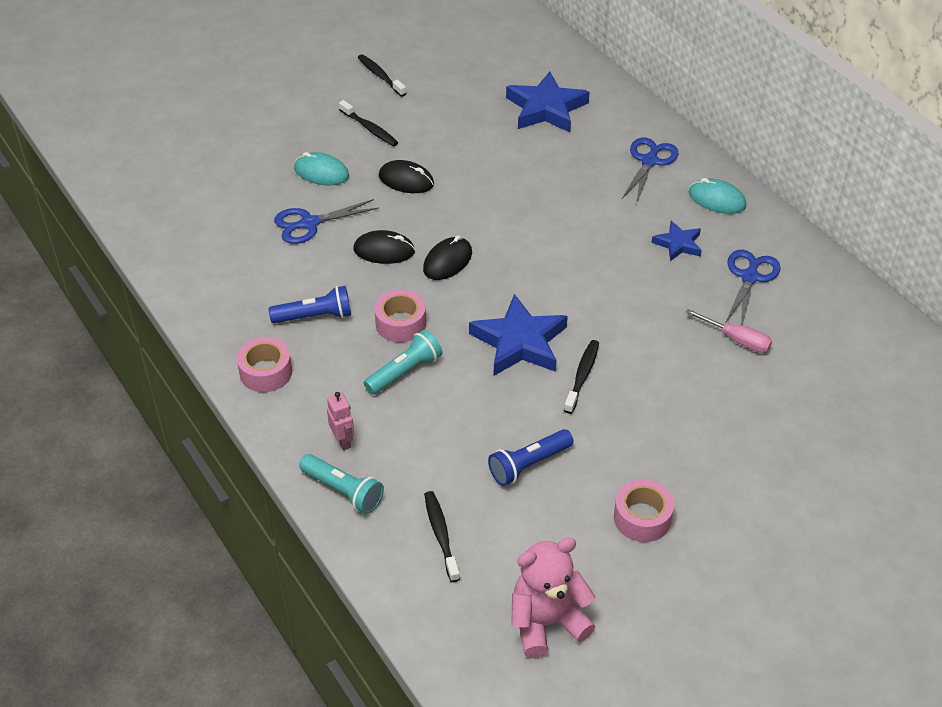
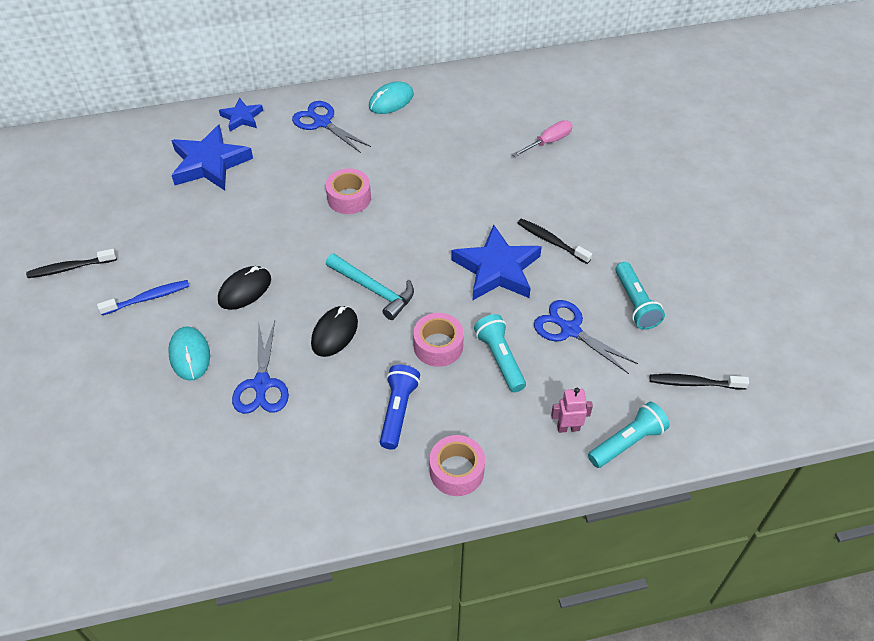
camera: 70 degrees left, 5 degrees up
turquoise mouse [294,152,349,185] -> turquoise mouse turned 60 degrees counterclockwise [168,326,210,381]
black toothbrush [339,100,398,146] -> blue toothbrush [97,280,189,315]
black mouse [423,235,472,280] -> turquoise hammer [326,253,414,320]
blue flashlight [488,429,574,486] -> turquoise flashlight [615,262,665,330]
pink teddy bear [511,538,596,658] -> none
pink tape [614,479,674,542] -> pink tape moved to [326,168,371,214]
blue star [652,221,702,261] -> blue star moved to [219,98,263,131]
blue scissors [725,250,781,325] -> blue scissors moved to [534,300,638,374]

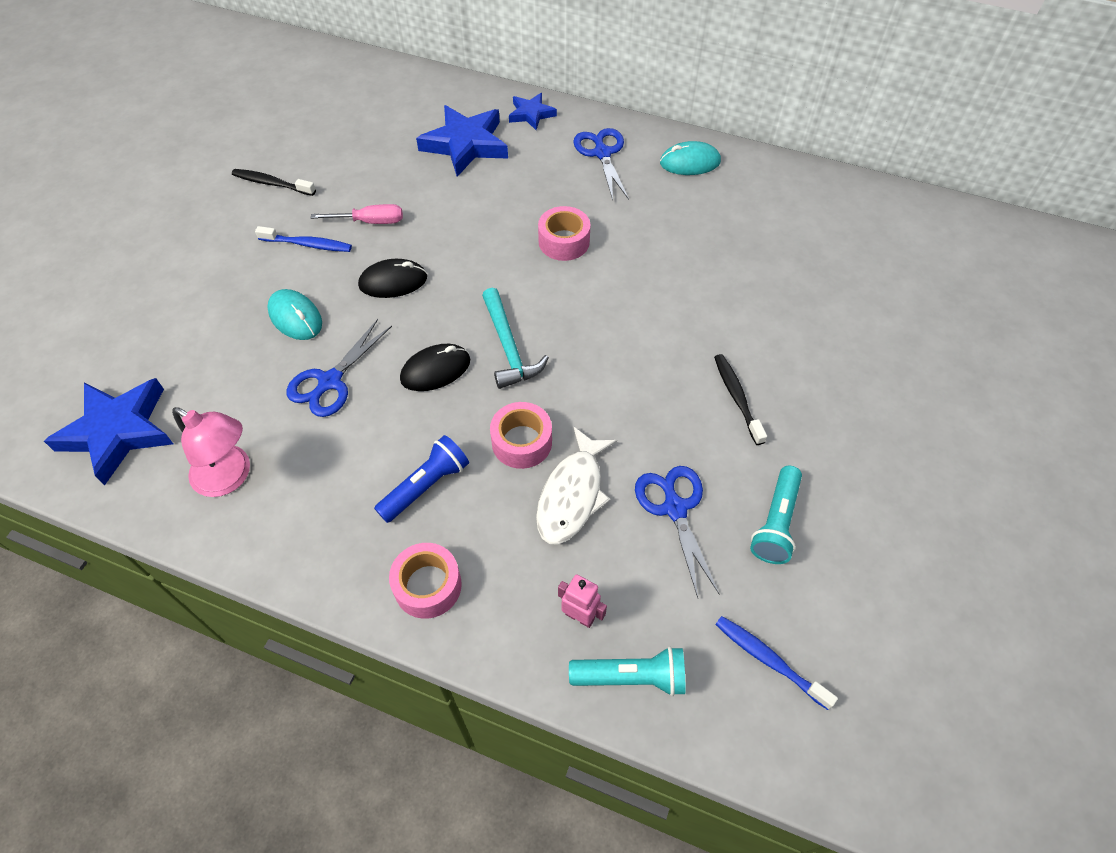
camera: 35 degrees right, 5 degrees up
turquoise mouse [168,326,210,381] -> turquoise mouse turned 60 degrees counterclockwise [267,289,322,340]
blue star [451,225,542,301] -> blue star moved to [44,378,173,485]
turquoise flashlight [474,314,526,392] -> white fish [536,426,617,545]
pink screwdriver [512,120,573,157] -> pink screwdriver moved to [311,204,403,224]
black toothbrush [650,374,749,390] -> blue toothbrush [715,616,838,710]
none -> pink lamp [172,407,250,497]

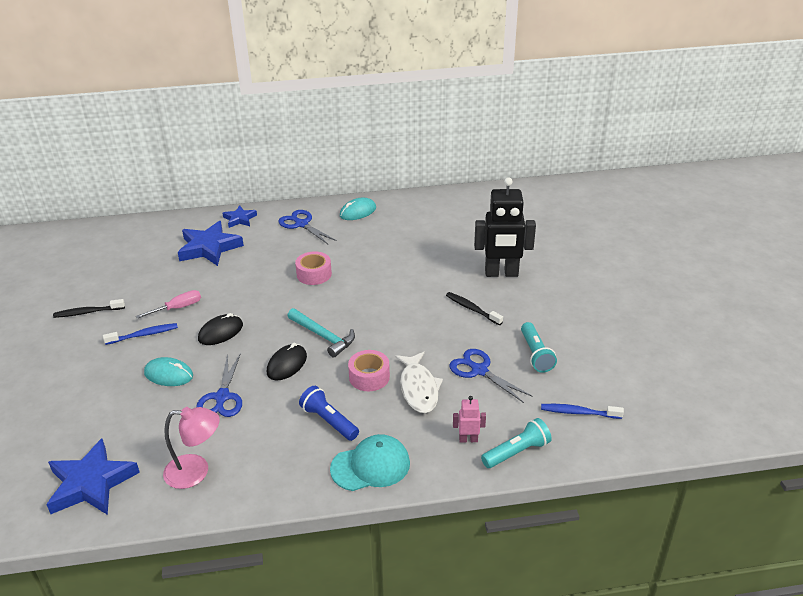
camera: 30 degrees left, 20 degrees down
blue flashlight [374,435,469,523] -> blue flashlight turned 60 degrees counterclockwise [299,386,359,441]
pink tape [389,543,462,619] -> turquoise cap [330,434,410,491]
none -> black robot [474,177,536,277]

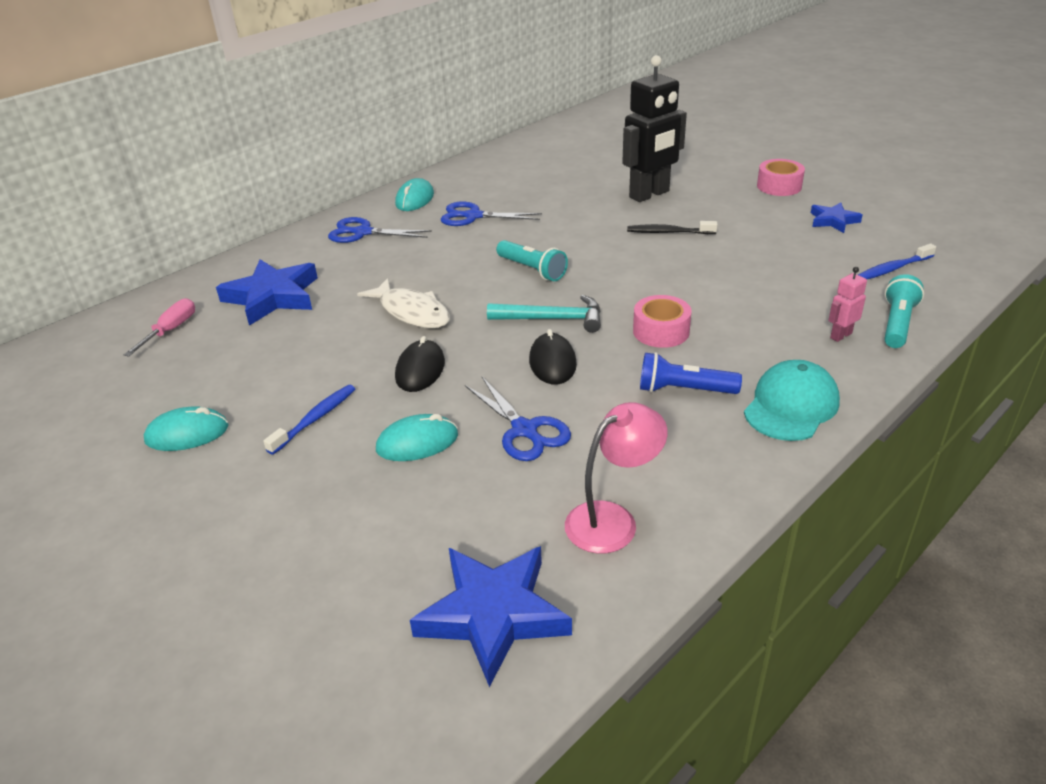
camera: 35 degrees left, 0 degrees up
black toothbrush [53,299,125,318] -> turquoise mouse [144,406,229,451]
pink screwdriver [136,290,201,319] -> pink screwdriver moved to [124,298,195,357]
blue star [223,205,257,228] -> blue star moved to [811,202,862,233]
pink tape [295,251,332,285] -> pink tape moved to [757,159,805,196]
white fish [395,352,443,413] -> white fish moved to [357,278,450,328]
blue scissors [449,349,533,403] -> blue scissors moved to [441,202,542,226]
turquoise flashlight [521,322,557,373] -> turquoise flashlight moved to [496,240,568,281]

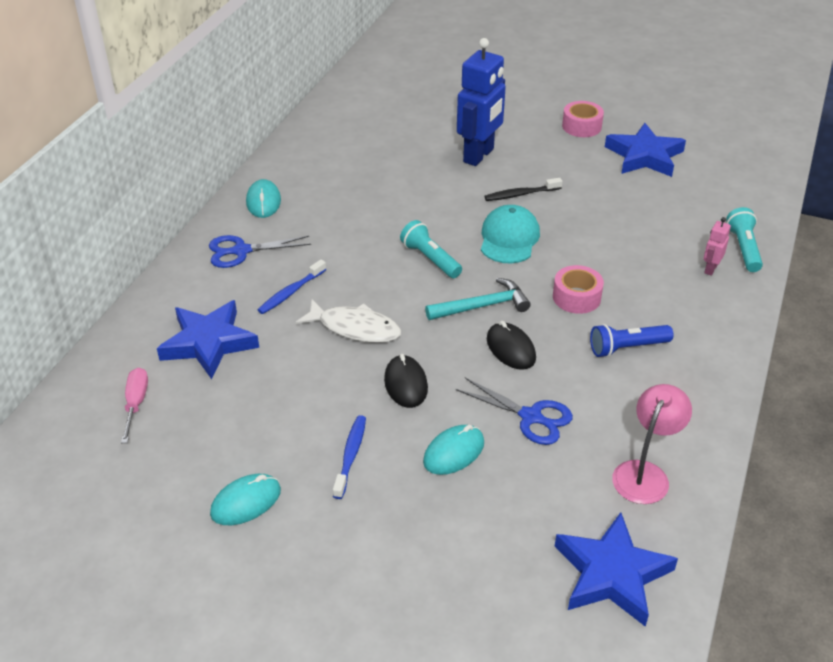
camera: 25 degrees left, 5 degrees up
blue scissors [441,202,542,226] -> none
turquoise flashlight [496,240,568,281] -> turquoise flashlight turned 150 degrees counterclockwise [400,220,462,278]
black robot [622,55,687,202] -> blue robot [457,38,506,166]
turquoise cap [744,360,840,441] -> turquoise cap moved to [481,205,540,263]
blue star [811,202,862,233] -> blue star [605,123,686,177], size x1.82
blue toothbrush [858,244,936,279] -> blue toothbrush moved to [258,259,326,314]

